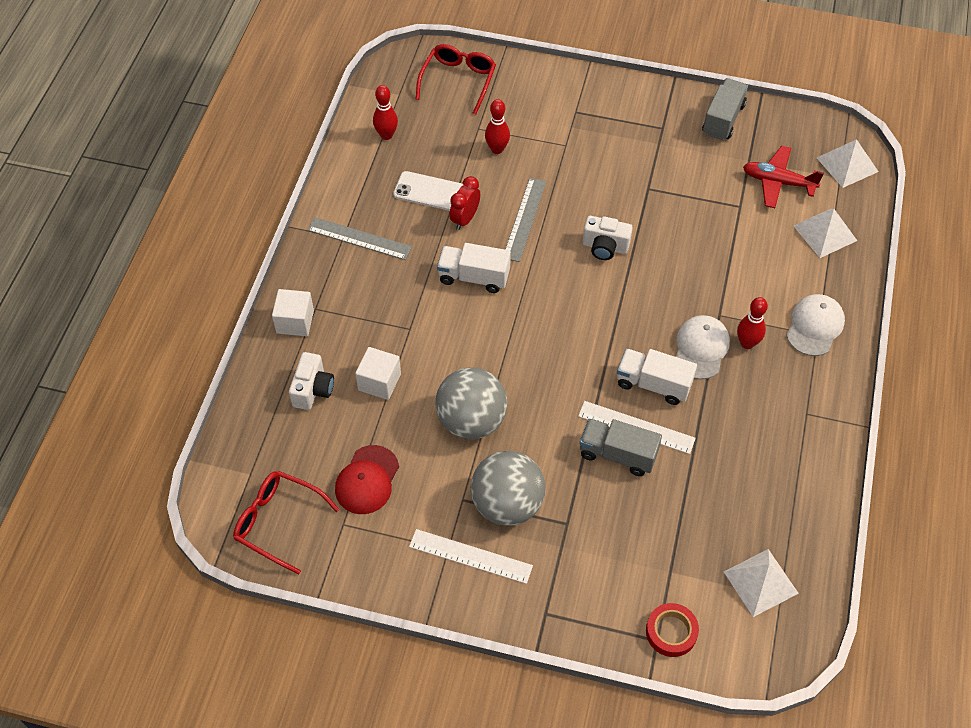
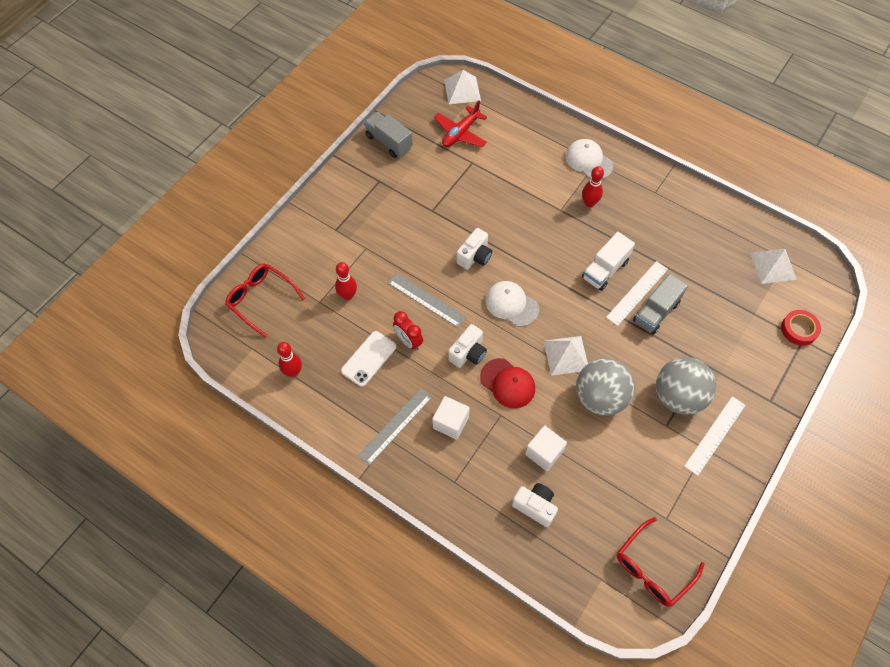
camera: 70 degrees left, 5 degrees up
white cube [272,289,314,336] -> white cube moved to [432,396,470,440]
red cap [335,445,399,514] -> red cap moved to [480,358,535,408]
white truck [437,243,511,293] -> white camera [448,324,487,368]
white cap [676,315,730,380] -> white cap moved to [485,281,539,327]
white pyramid [793,209,857,258] -> white pyramid moved to [544,336,588,376]

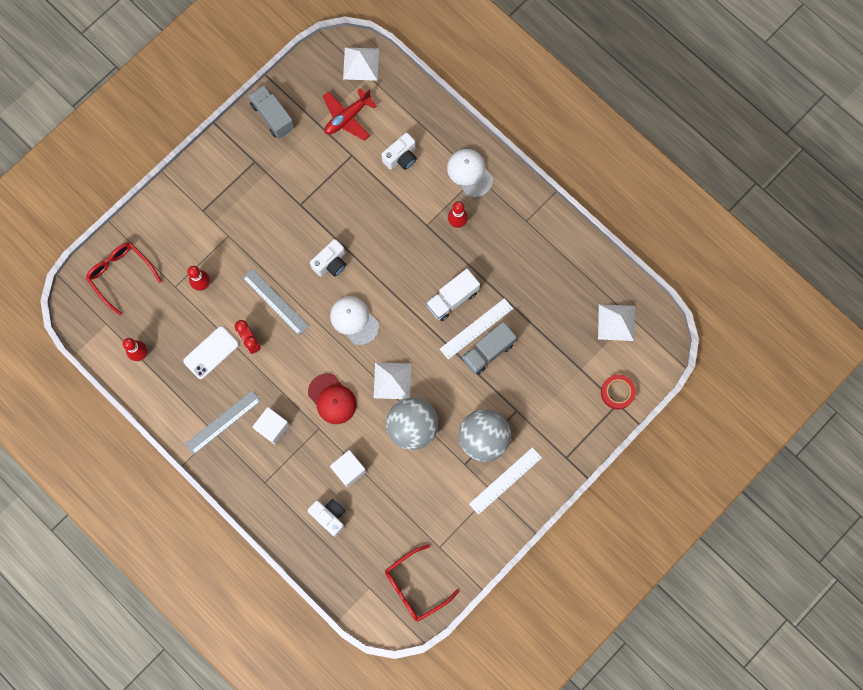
camera: 10 degrees right, 15 degrees up
white camera [448,324,487,368] -> white camera moved to [381,133,417,170]

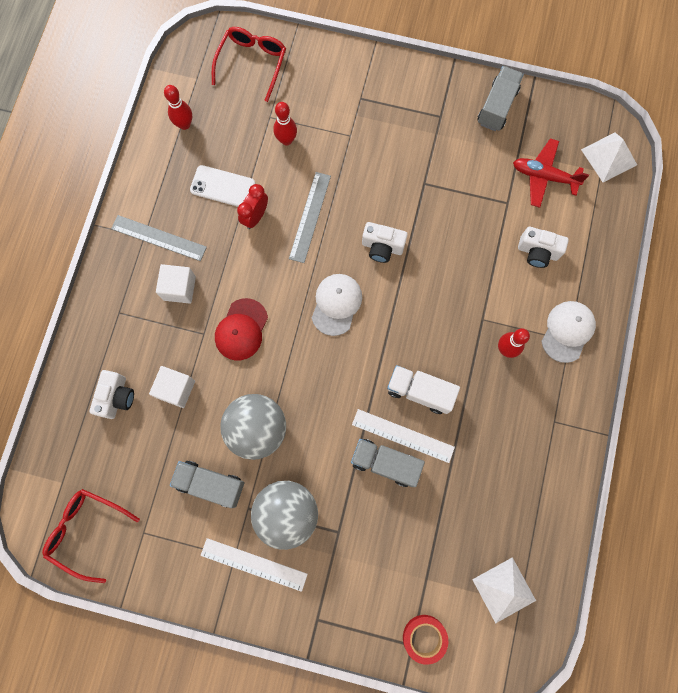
camera: 60 degrees right, 0 degrees up
white pyramid [374,362,411,399] -> none
none -> grey truck [170,461,245,508]

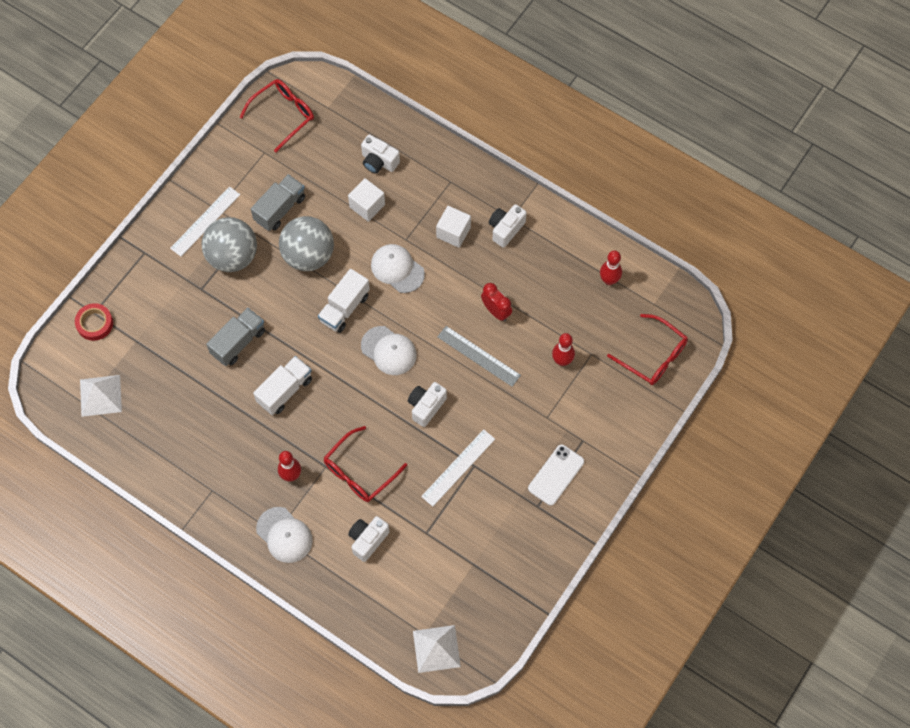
camera: 110 degrees right, 10 degrees down
grey ruler [111,215,207,261] -> white camera [489,204,527,248]
white phone [190,165,255,207] -> white phone moved to [528,444,584,506]
red cap [215,298,268,360] -> white cap [371,244,425,293]
white ruler [352,409,455,463] -> white ruler moved to [421,429,495,507]
grey truck [477,66,524,131] -> none
red plane [513,138,589,208] -> none
none -> white truck [318,269,370,333]
none -> red glasses [324,426,407,502]

